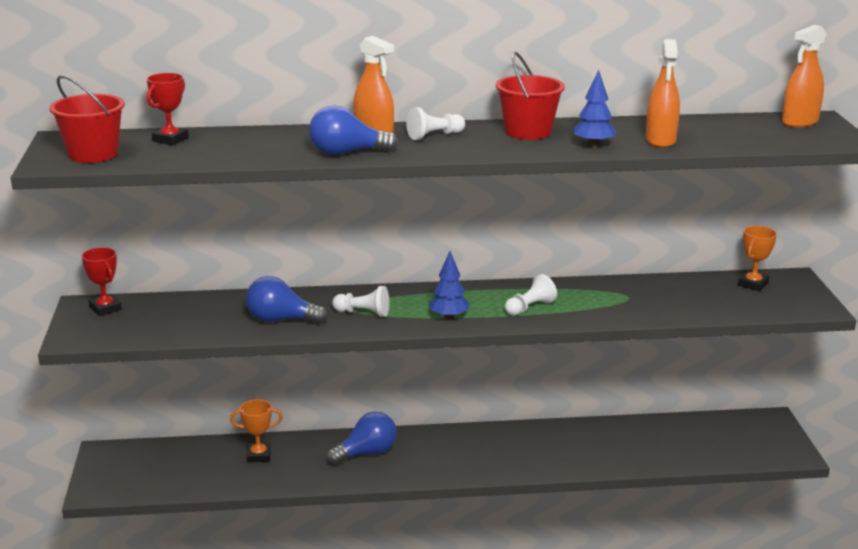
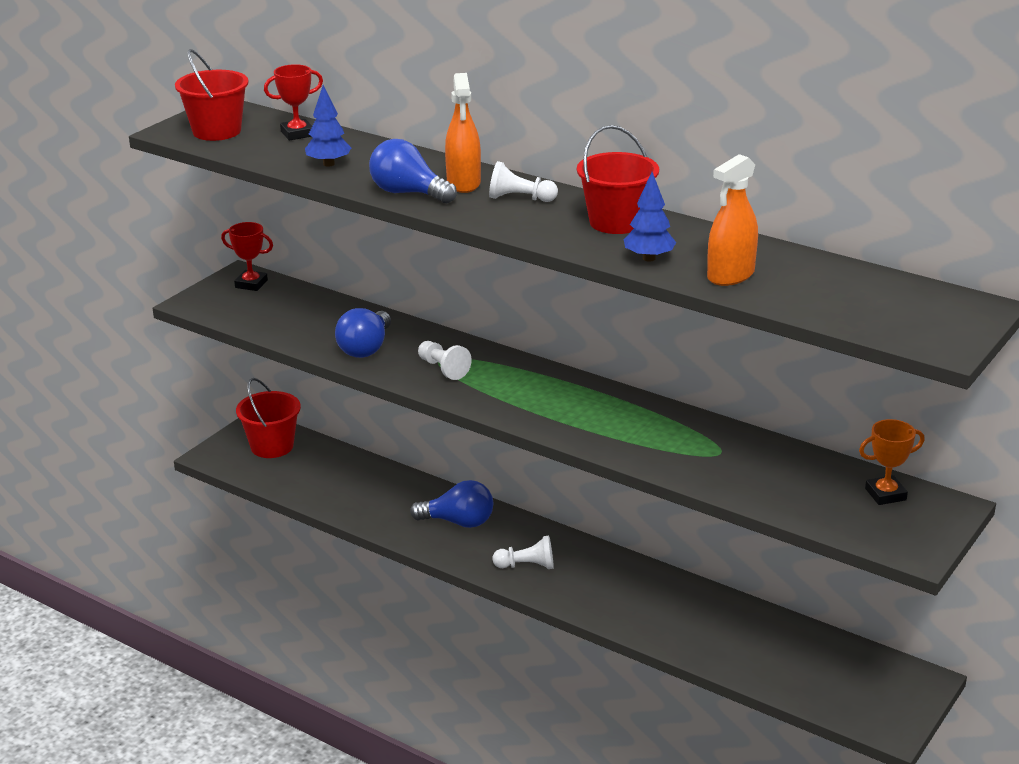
camera: 40 degrees right, 5 degrees up
red trophy [81,247,122,316] -> red trophy turned 75 degrees counterclockwise [221,222,273,291]
orange trophy [230,399,283,462] -> none
blue light bulb [246,276,328,324] -> blue light bulb turned 120 degrees counterclockwise [335,308,391,358]
blue tree [429,251,469,320] -> blue tree moved to [305,85,351,167]
white pawn [505,274,557,316] -> white pawn moved to [492,536,554,569]
orange spray bottle [782,25,826,128] -> none
none -> red bucket [236,378,301,458]

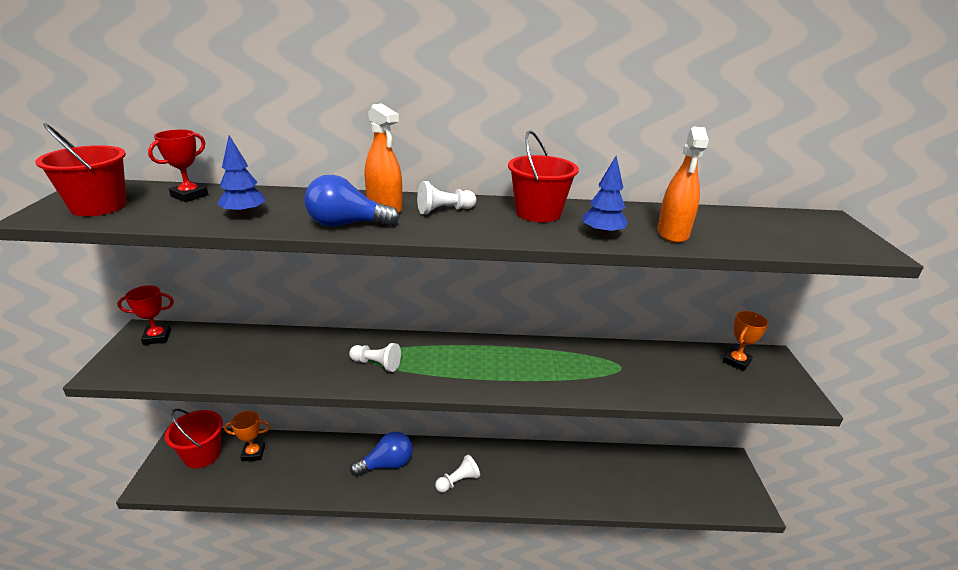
camera: 35 degrees left, 0 degrees up
blue light bulb [335,308,391,358] -> none
none -> orange trophy [224,411,270,461]

